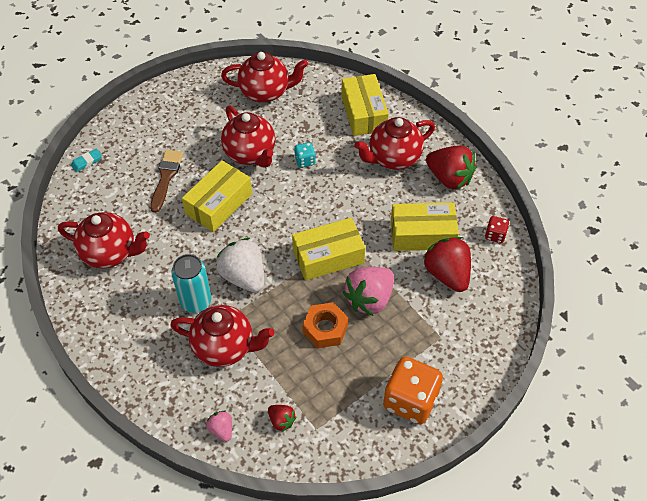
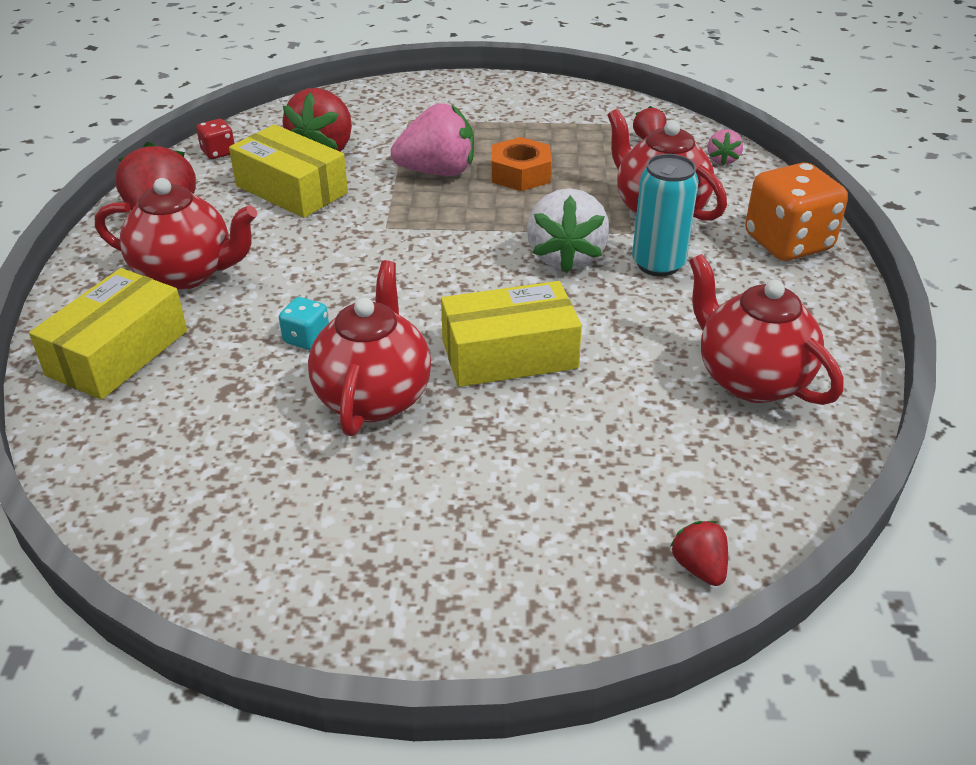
camera: 140 degrees left, 15 degrees down
turquoise eraser [71,148,102,172] -> red strawberry [671,521,728,586]
brown brush [150,150,183,213] -> none
red teapot [221,52,308,103] -> none
yellow box [292,218,365,281] -> none
orange dice [383,357,443,424] -> orange dice moved to [745,163,848,261]

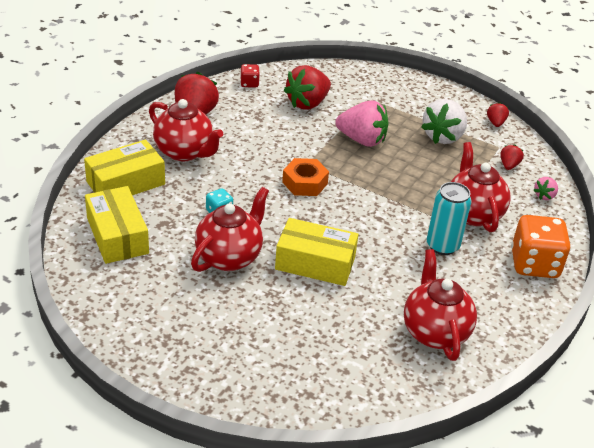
camera: 25 degrees right, 0 degrees up
yellow box [229,124,348,218] -> yellow box moved to [85,186,149,264]
orange nut [492,137,551,191] -> orange nut moved to [282,158,329,196]
white strawberry [527,188,610,273] -> white strawberry moved to [421,99,467,144]
red strawberry [671,521,728,586] -> red strawberry moved to [487,103,509,127]

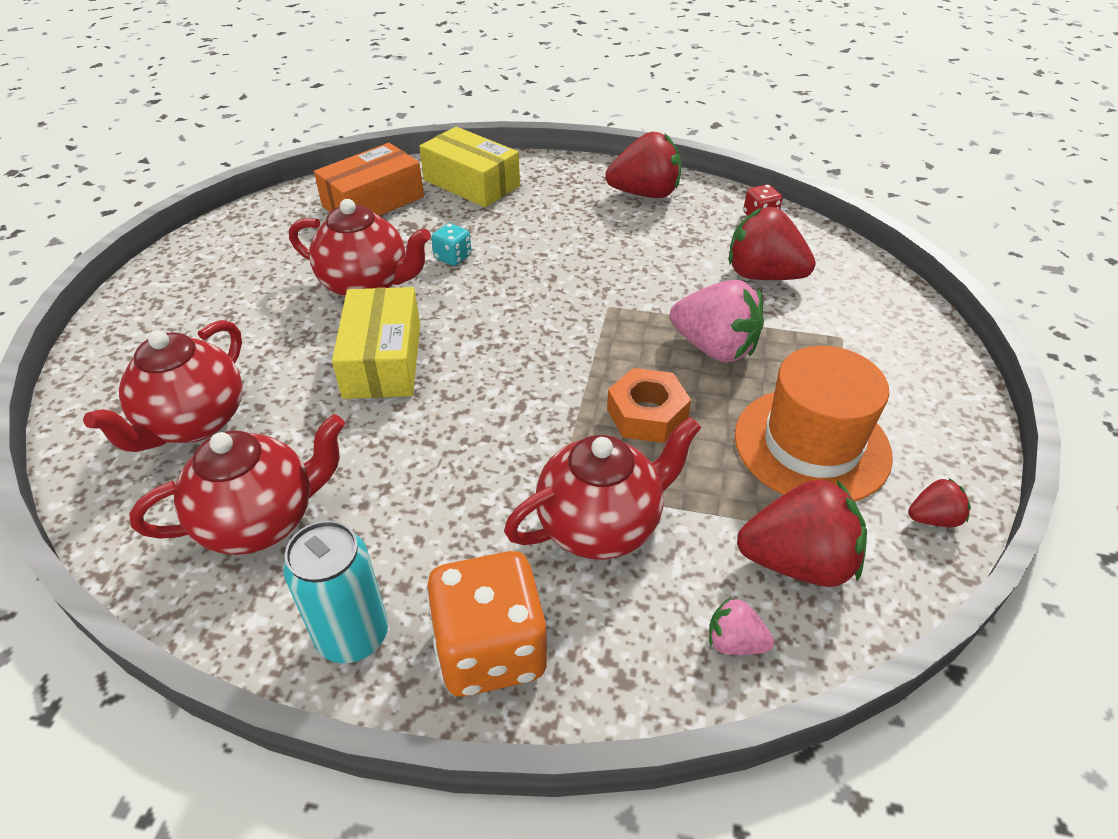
camera: 75 degrees right, 5 degrees up
yellow box [85,186,149,264] -> orange box [314,143,424,216]
red teapot [149,99,223,161] -> red teapot moved to [83,320,242,452]
orange nut [282,158,329,196] -> orange nut moved to [607,368,691,443]
pink strawberry [335,100,389,147] -> pink strawberry turned 60 degrees counterclockwise [670,280,764,363]
white strawberry [421,99,467,144] -> orange hat [735,346,893,502]
turquoise can [427,182,472,255] -> turquoise can moved to [283,520,388,663]
red strawberry [501,144,524,170] -> red strawberry [737,480,867,587], size x2.02

